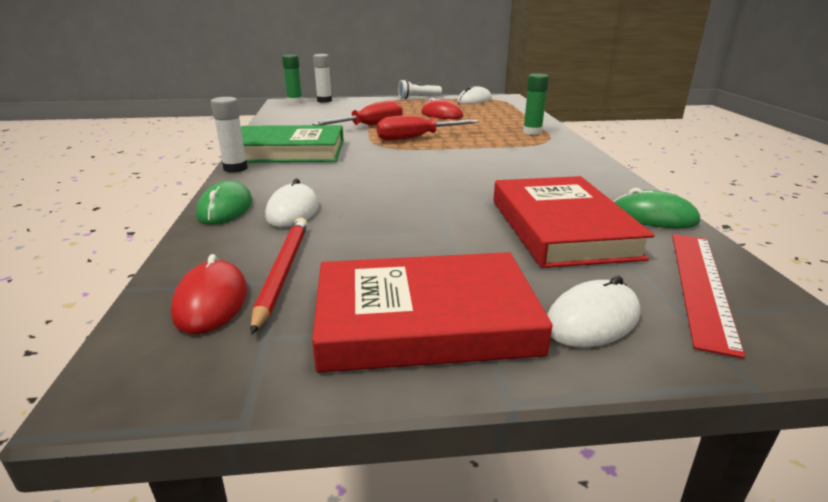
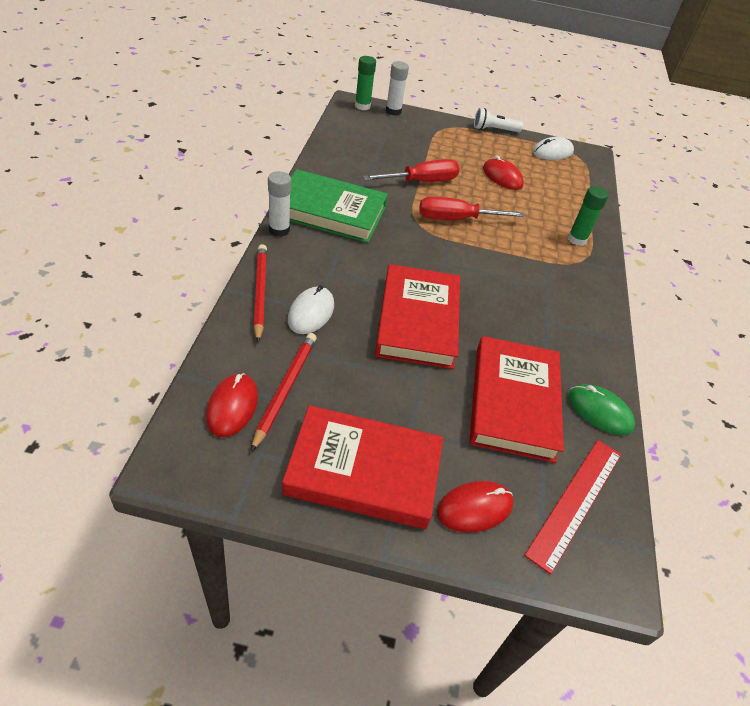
camera: 10 degrees right, 20 degrees up
green mouse [196,181,253,225] -> red pencil [253,244,267,342]
white mouse [547,276,640,348] -> red mouse [436,481,514,533]
none -> red book [375,264,460,369]

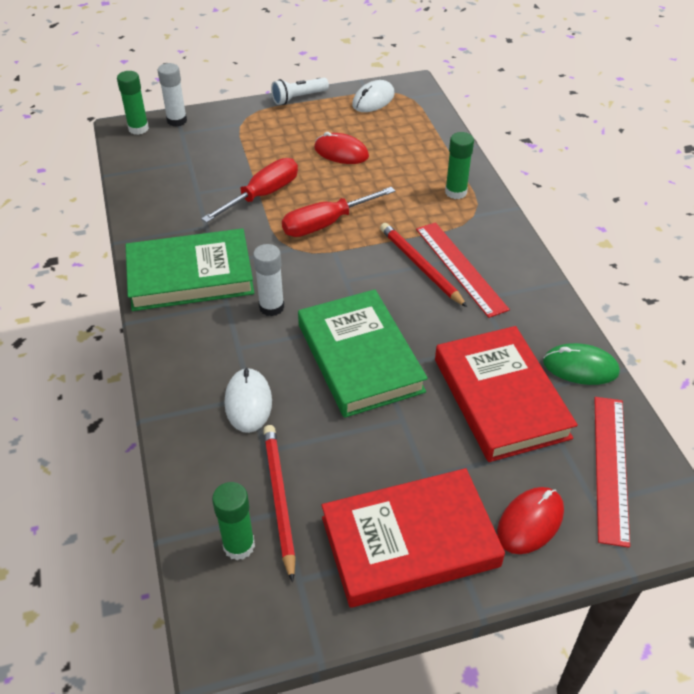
camera: 20 degrees left, 0 degrees up
red mouse [206,373,258,437] -> green glue stick [212,482,255,560]
red pencil [253,244,267,342] -> red pencil moved to [380,223,467,307]
white glue stick [268,171,291,237] -> white glue stick moved to [253,244,284,316]
red book [375,264,460,369] -> green book [298,289,428,418]
none -> red ruler [416,222,510,318]

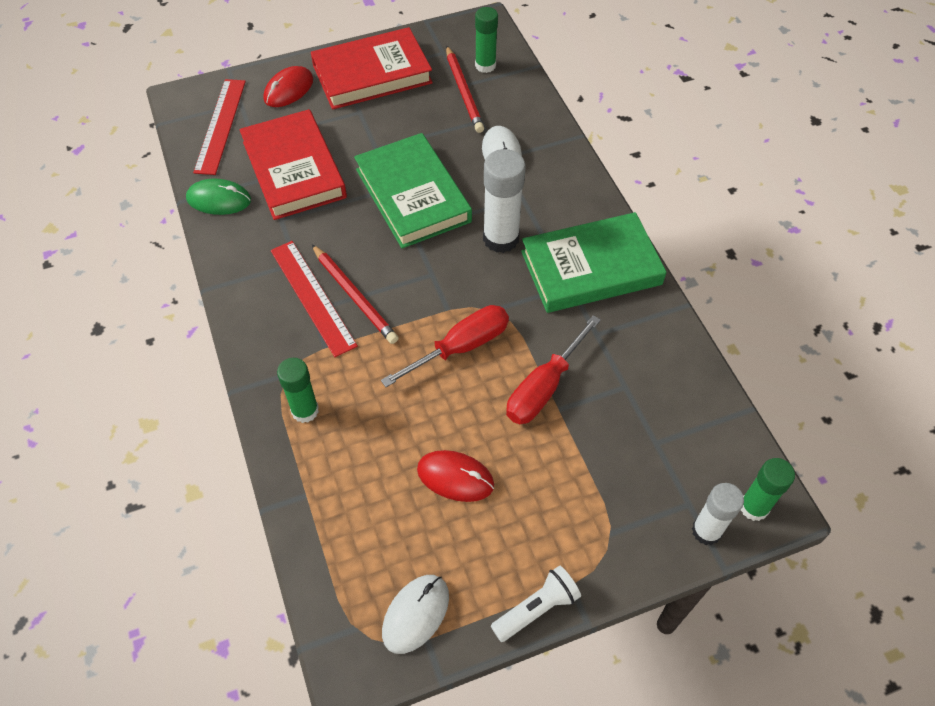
camera: 175 degrees right, 10 degrees up
white glue stick [253,244,284,316] -> white glue stick [483,149,526,253], size x1.51

